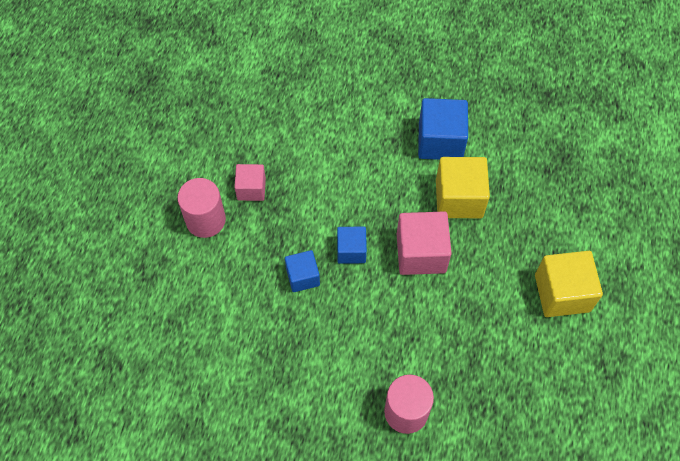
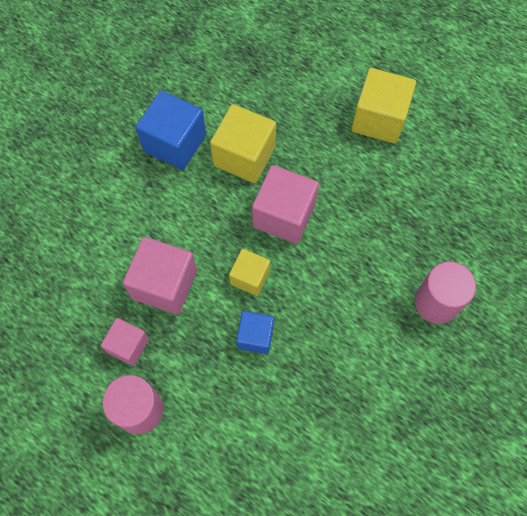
camera: 65 degrees left, 5 degrees up
blue cube [337,227,367,264] -> yellow cube [229,249,270,296]
none -> pink cube [123,237,197,315]

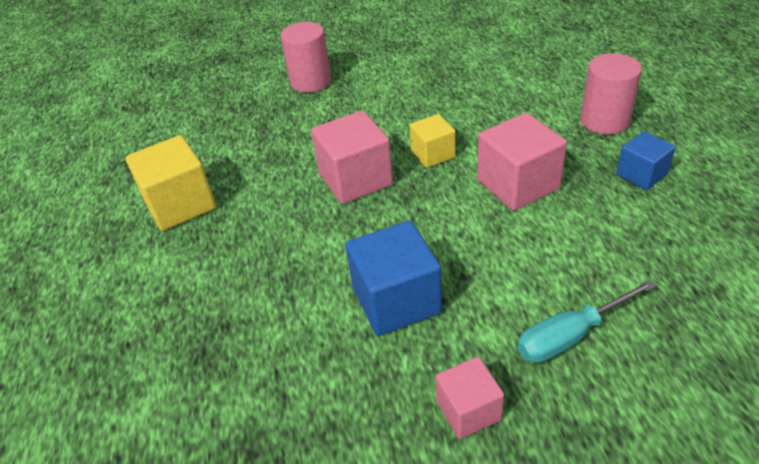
camera: 135 degrees left, 25 degrees down
pink cube [101,318,149,366] -> pink cube moved to [436,357,504,439]
yellow cube [210,104,276,183] -> none
blue cube [236,311,274,354] -> blue cube moved to [616,131,676,190]
none -> turquoise screwdriver [518,279,657,363]

